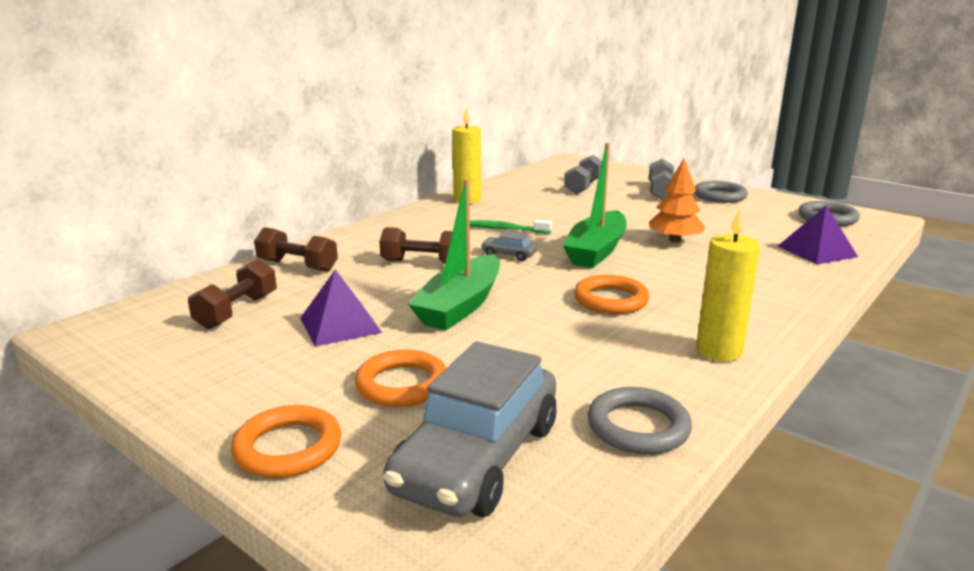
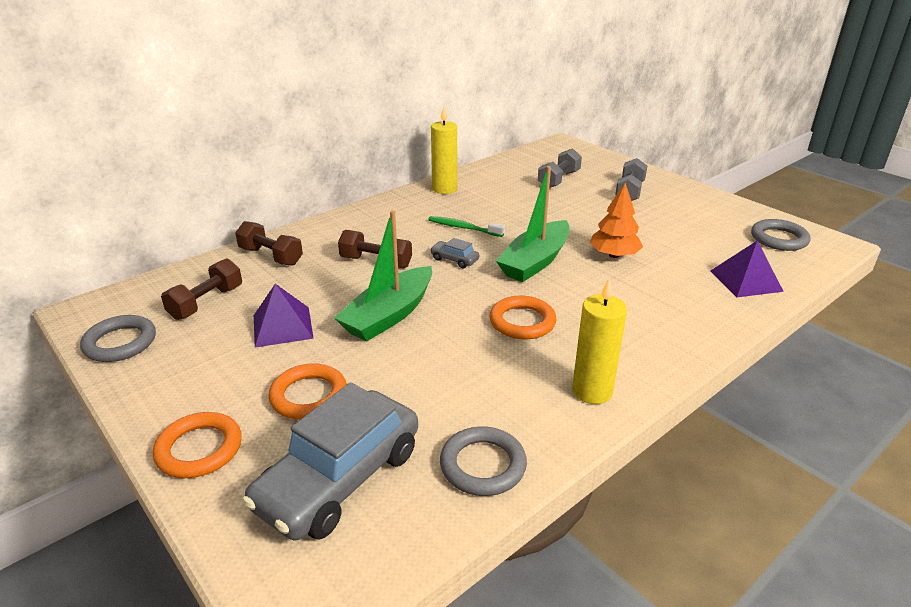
camera: 10 degrees right, 10 degrees up
grey ring [694,181,748,203] -> grey ring moved to [80,315,156,362]

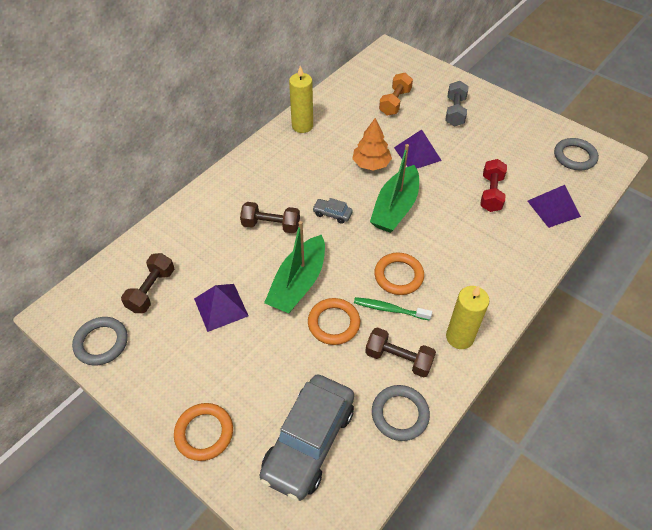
camera: 10 degrees left, 20 degrees up
brown dumbbell [235,221,303,266] -> brown dumbbell moved to [365,327,436,377]
orange ring [269,363,347,420] -> orange ring moved to [308,298,360,345]
green toothbrush [428,216,505,237] -> green toothbrush moved to [354,297,432,321]
grey dumbbell [538,148,582,188] -> orange dumbbell [379,73,413,115]
orange tree [590,183,643,258] -> orange tree moved to [352,118,392,171]
none -> purple pyramid [394,129,442,169]
none -> red dumbbell [480,159,507,212]

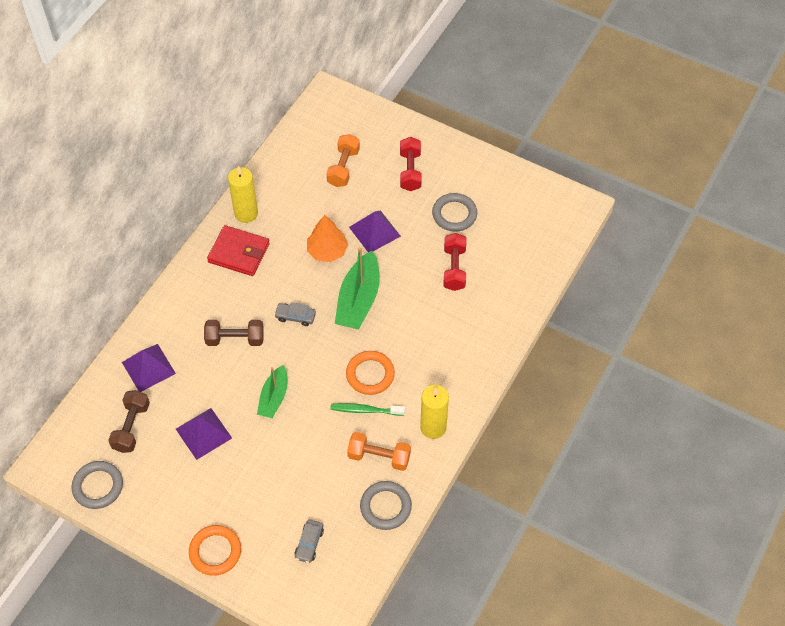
camera: 10 degrees left, 5 degrees up
grey car [260,374,354,501] -> grey car [295,519,324,563], size x0.41
green boat [264,221,325,313] -> green boat [257,365,287,418], size x0.62
orange ring [308,298,360,345] -> none
brown dumbbell [365,327,436,377] -> orange dumbbell [347,432,411,471]
grey dumbbell [445,81,468,127] -> red dumbbell [400,137,422,191]
purple pyramid [528,185,581,228] -> purple pyramid moved to [122,344,176,392]
grey ring [554,138,599,170] -> grey ring moved to [432,193,477,232]
none -> red wallet [207,225,270,276]

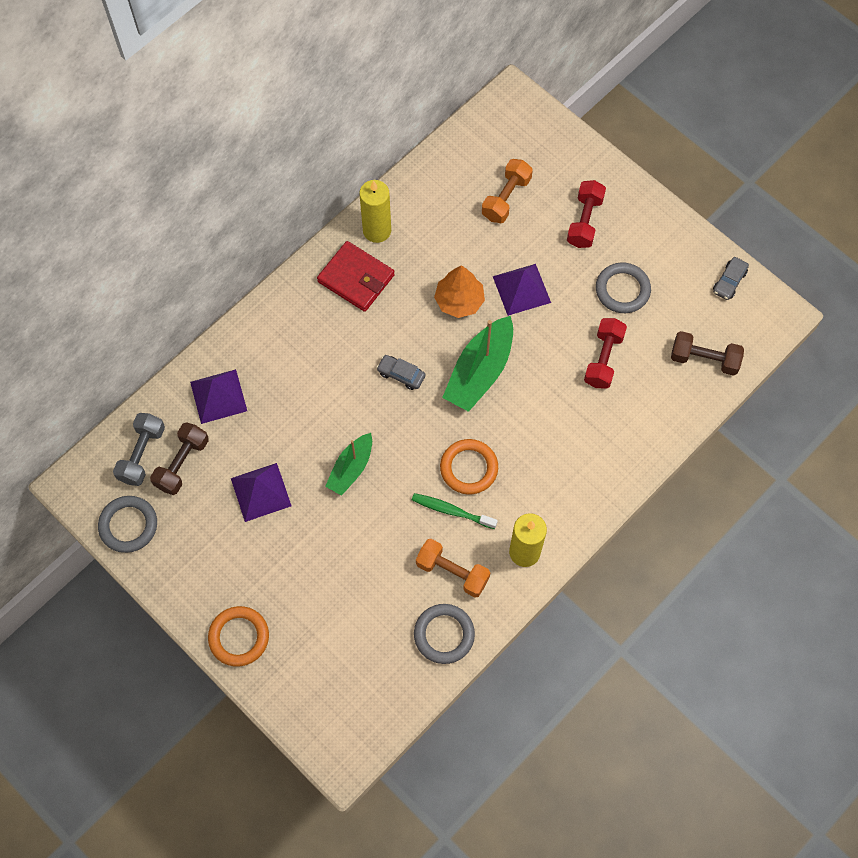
camera: 15 degrees right, 10 degrees up
brown dumbbell [204,320,264,346] -> brown dumbbell moved to [671,331,744,376]
grey car [295,519,324,563] -> grey car moved to [713,257,749,300]
none -> grey dumbbell [113,413,165,486]

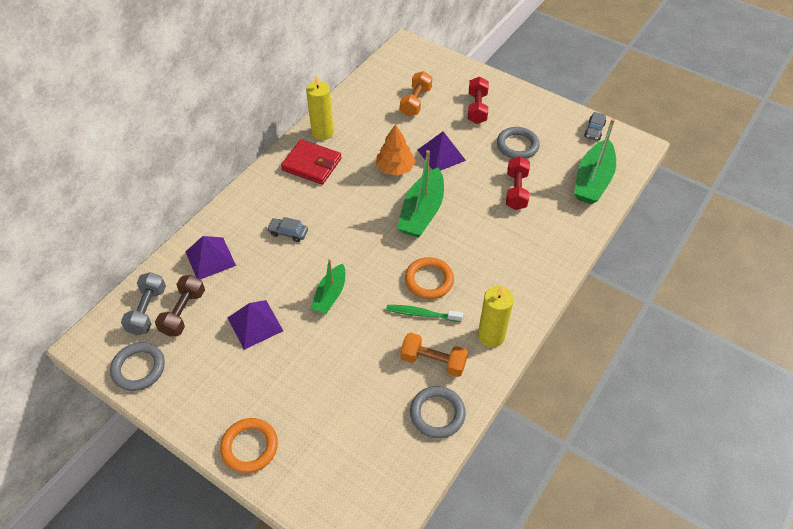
camera: 10 degrees left, 15 degrees down
grey car [376,355,425,390] -> grey car moved to [267,217,308,242]
brown dumbbell [671,331,744,376] -> green boat [574,119,616,204]

